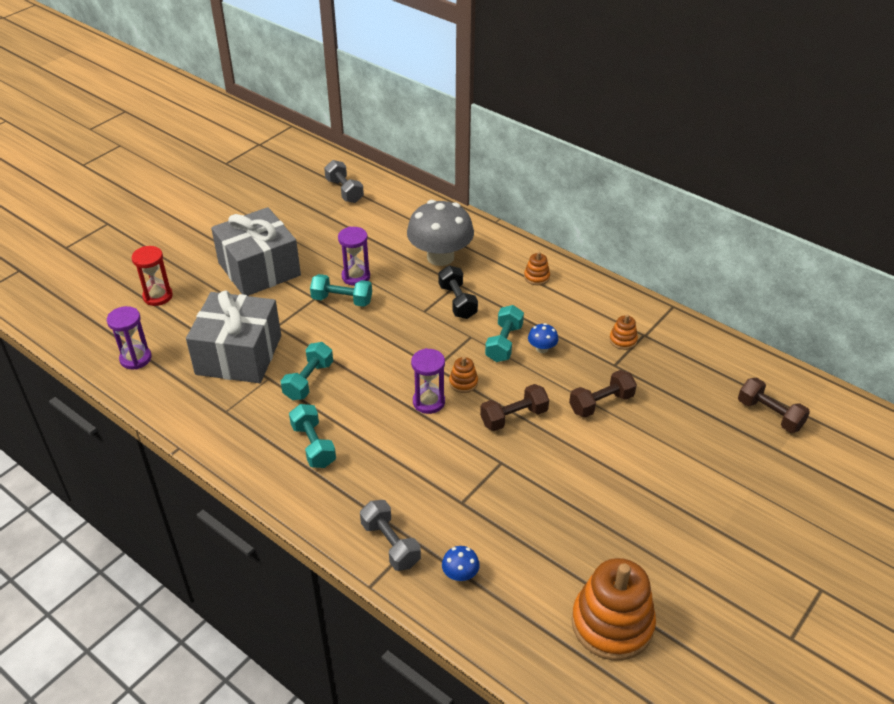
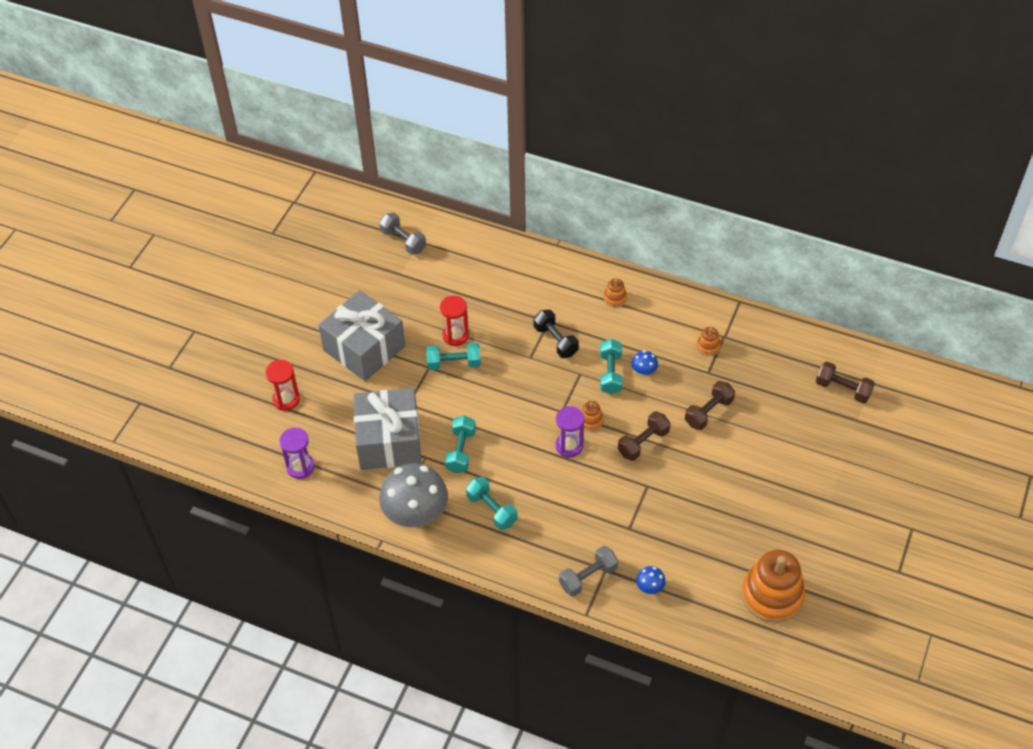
camera: 15 degrees left, 10 degrees up
purple hourglass [338,227,370,286] -> red hourglass [440,296,469,346]
grey dumbbell [360,500,421,571] -> grey dumbbell turned 75 degrees counterclockwise [559,546,618,597]
grey mushroom [407,200,474,266] -> grey mushroom moved to [379,463,448,527]

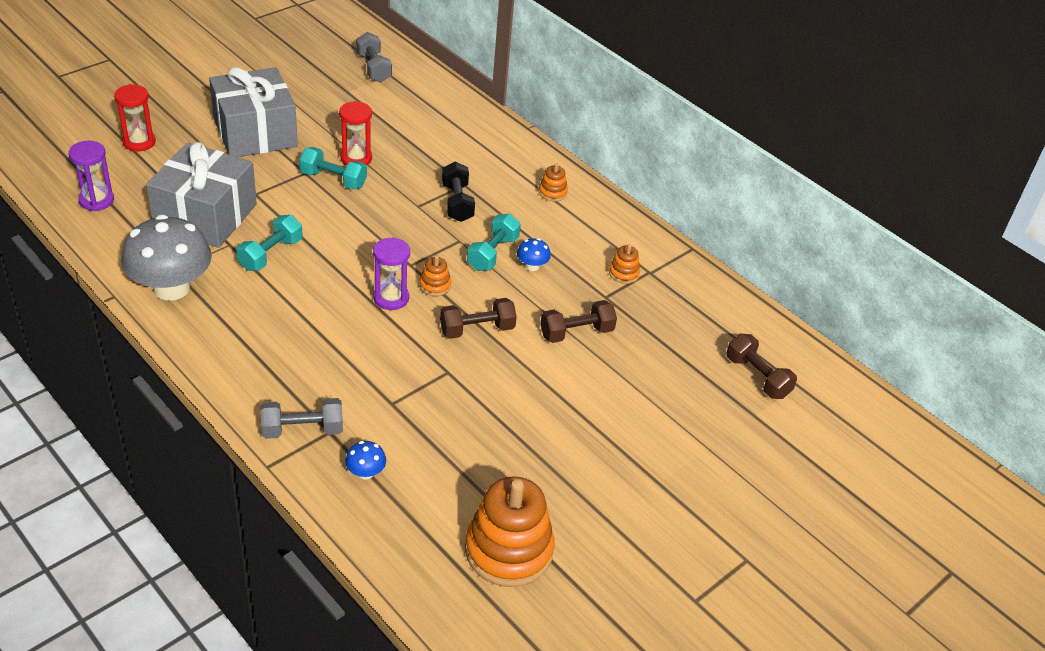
camera: 20 degrees right, 10 degrees down
turquoise dumbbell [466,477,518,530] -> none

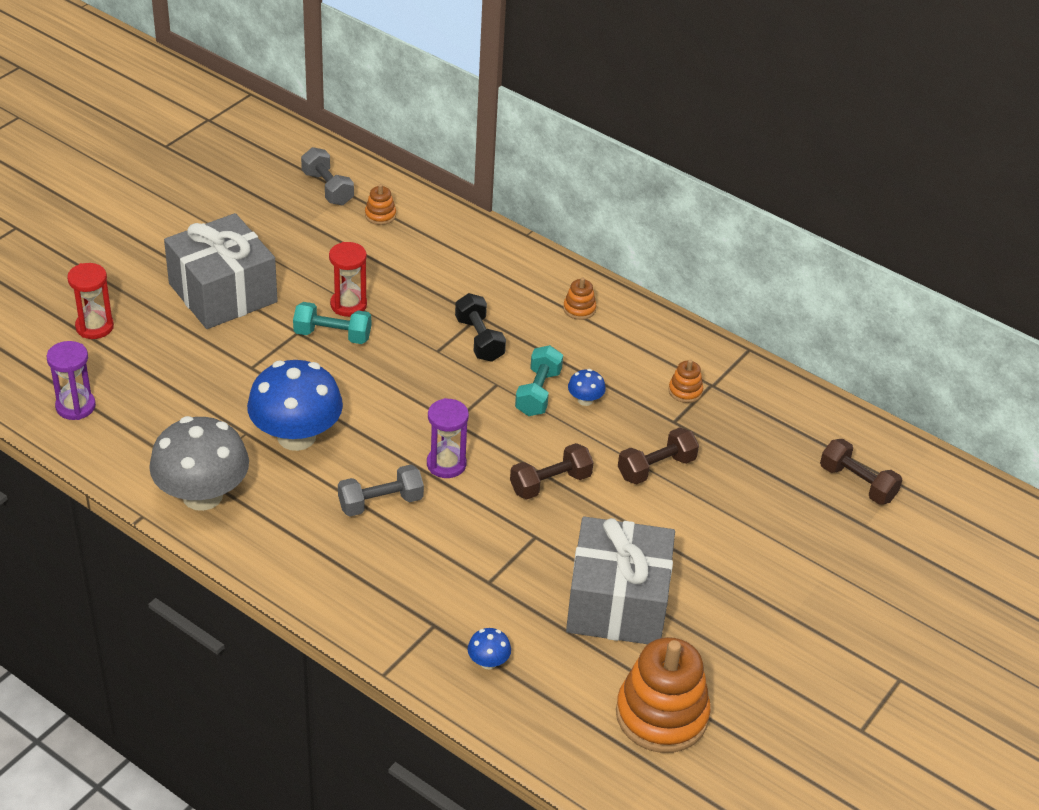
camera: 10 degrees left, 0 degrees up
grey gift [146,142,257,248] -> grey gift moved to [566,516,675,644]
turquoise dumbbell [236,215,303,271] -> blue mushroom [247,360,343,451]
grey dumbbell [261,398,343,439] -> grey dumbbell moved to [338,465,424,516]
orange stacking toy [419,255,451,296] -> orange stacking toy moved to [365,184,396,225]

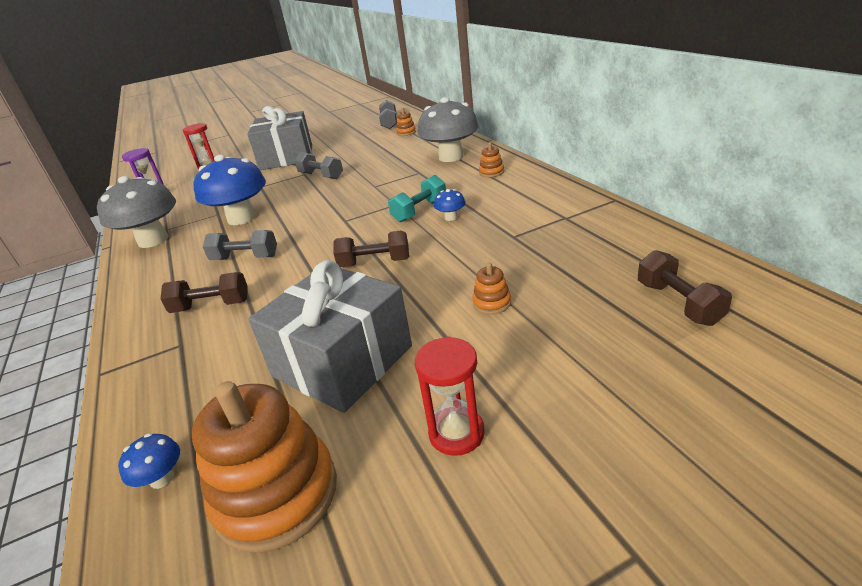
camera: 35 degrees right, 10 degrees down
turquoise dumbbell [293,302,371,344] -> grey dumbbell [295,152,343,179]
red hourglass [329,242,367,317] -> red hourglass moved to [415,336,485,456]
purple hourglass [427,398,469,478] -> none
black dumbbell [455,293,506,362] -> none
blue mushroom [467,628,511,669] -> blue mushroom moved to [118,433,180,489]
brown dumbbell [618,427,699,484] -> brown dumbbell moved to [161,272,248,313]
orange stacking toy [669,360,703,403] -> orange stacking toy moved to [472,263,511,314]
none -> grey mushroom [418,97,479,162]

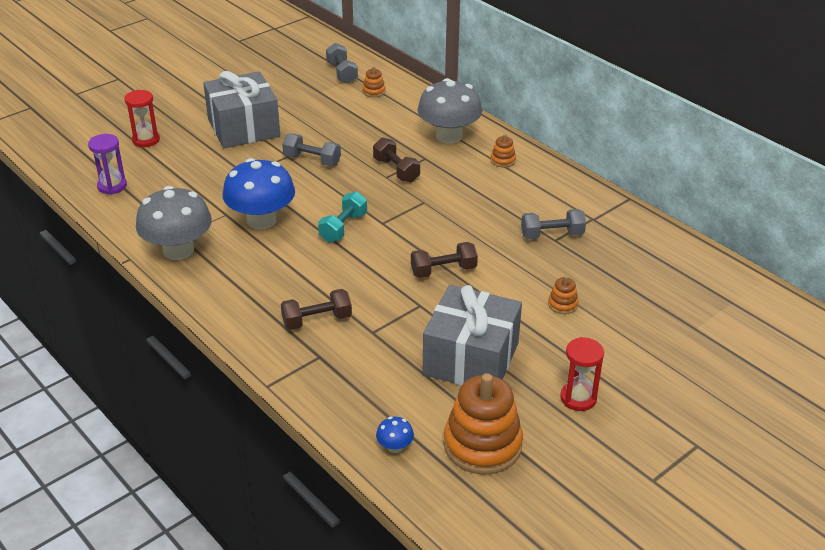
camera: 20 degrees left, 5 degrees up
grey dumbbell [203,230,277,260] -> grey dumbbell moved to [521,209,586,239]
turquoise dumbbell [388,175,446,222] -> turquoise dumbbell moved to [318,191,367,243]
blue mushroom [434,189,465,221] -> none
brown dumbbell [638,250,732,326] -> brown dumbbell moved to [373,137,420,183]

